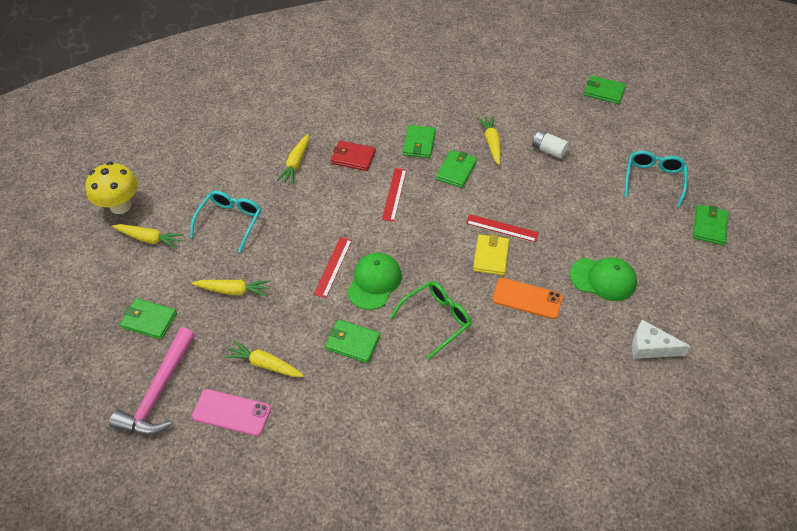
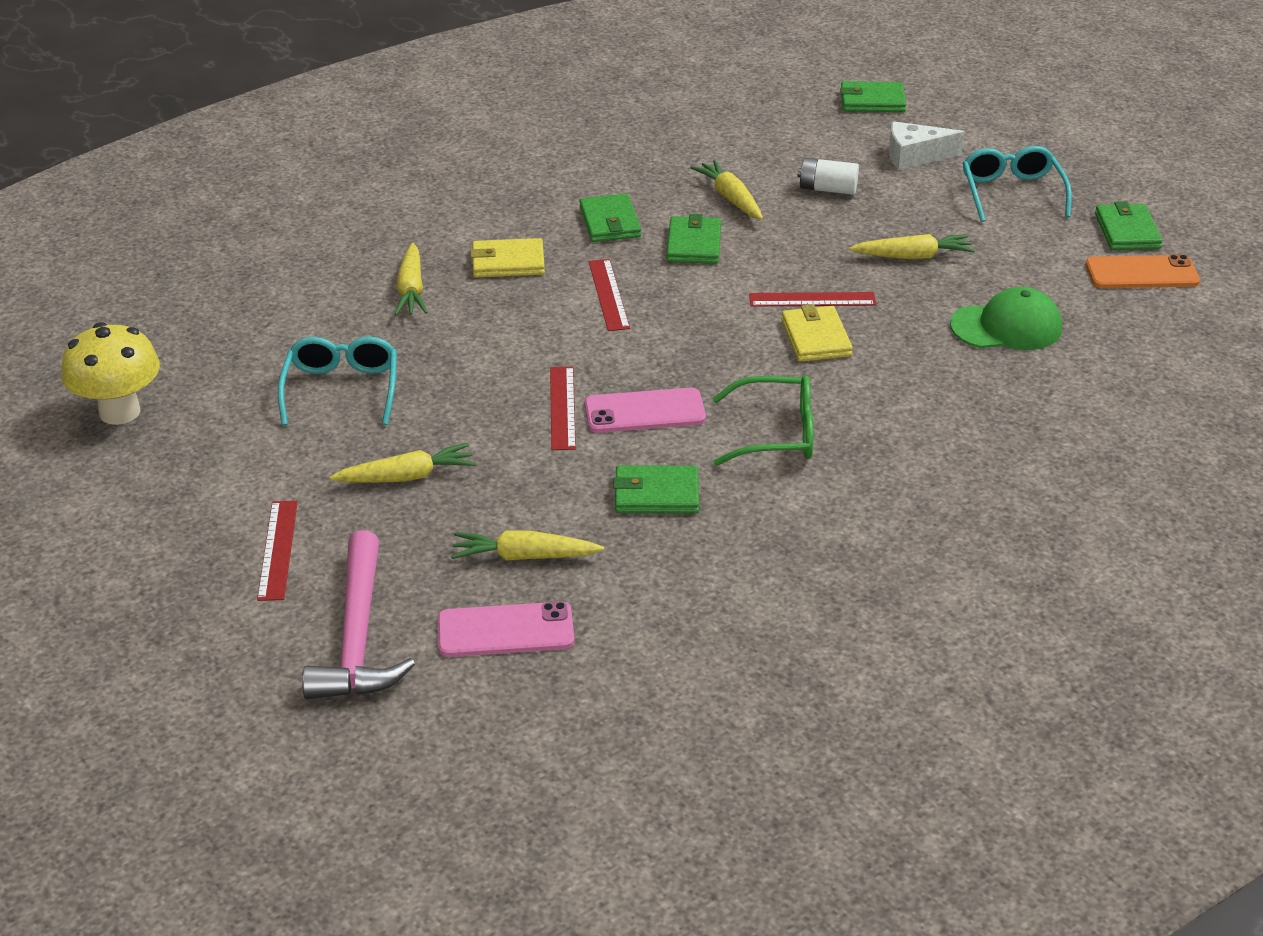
camera: 20 degrees left, 15 degrees down
yellow carrot [112,224,184,249] -> yellow carrot moved to [849,234,975,259]
green wallet [120,298,177,340] -> red ruler [257,501,298,601]
red wallet [331,141,376,171] -> yellow wallet [470,238,545,278]
green cap [347,253,401,310] -> pink phone [585,388,706,433]
green glasses [390,281,471,359] -> green glasses turned 60 degrees clockwise [712,375,813,466]
orange phone [492,278,563,319] -> orange phone moved to [1085,254,1200,288]
white cheese [632,320,691,359] -> white cheese moved to [889,121,964,170]

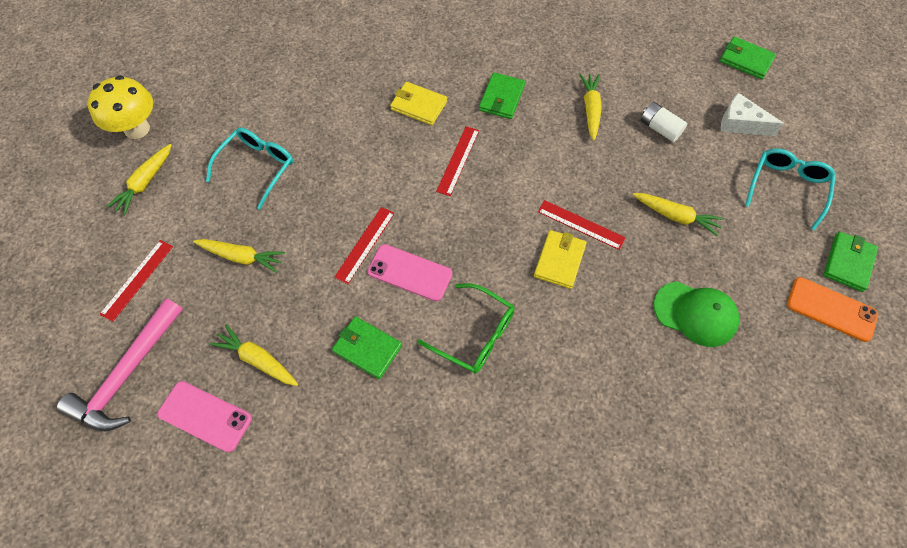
camera: 30 degrees right, 25 degrees up
yellow carrot [395,243,428,315] -> yellow carrot moved to [106,144,172,215]
green wallet [666,214,721,264] -> none

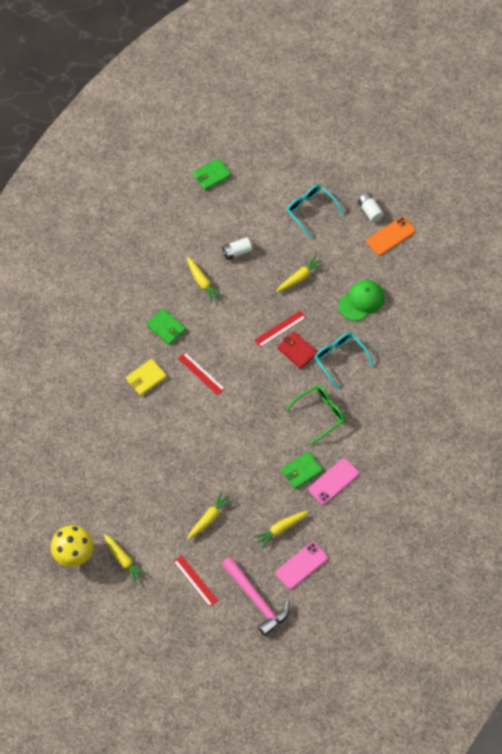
camera: 65 degrees left, 0 degrees up
turquoise glasses [206,127,293,210] -> turquoise glasses moved to [314,332,374,390]
red ruler [334,207,395,284] -> none
pink phone [367,244,452,301] -> pink phone moved to [308,458,359,505]
yellow wallet [534,230,587,289] -> red wallet [277,331,317,369]
yellow carrot [579,74,602,141] -> yellow carrot turned 150 degrees counterclockwise [186,257,223,303]
white cheese [721,93,784,136] -> none
green wallet [823,231,878,292] -> white battery [358,193,384,222]

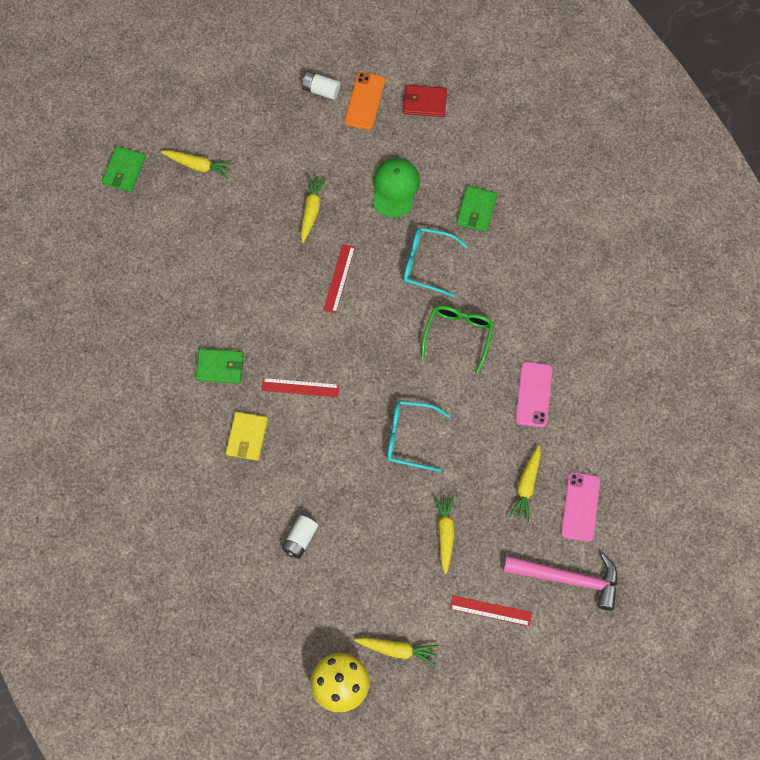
camera: 40 degrees left, 5 degrees up
yellow carrot [186,257,223,303] -> yellow carrot moved to [161,150,234,179]
white battery [222,237,252,260] -> white battery moved to [282,515,318,559]
red wallet [277,331,317,369] -> red wallet moved to [403,85,447,117]
green wallet [281,451,323,489] -> green wallet moved to [456,186,497,232]
turquoise glasses [287,184,344,239] -> turquoise glasses moved to [387,401,450,472]

